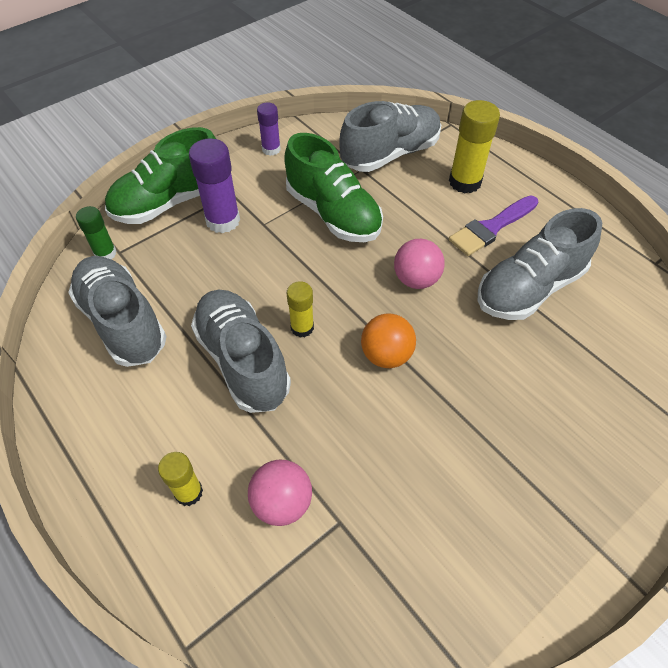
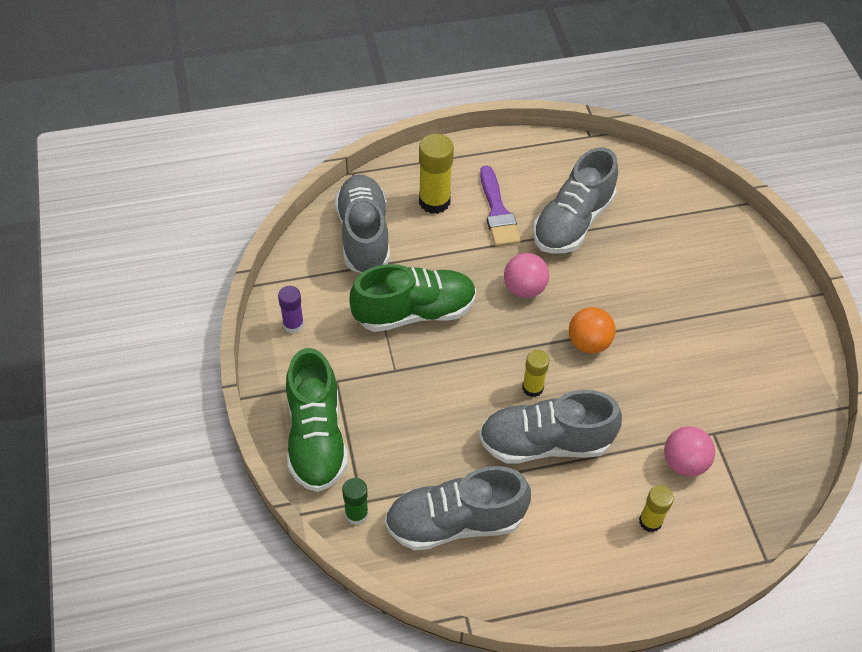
camera: 65 degrees left, 0 degrees up
purple glue stick [189,138,240,233] -> none
grey shoe [478,208,602,320] -> grey shoe turned 45 degrees clockwise [533,147,618,254]

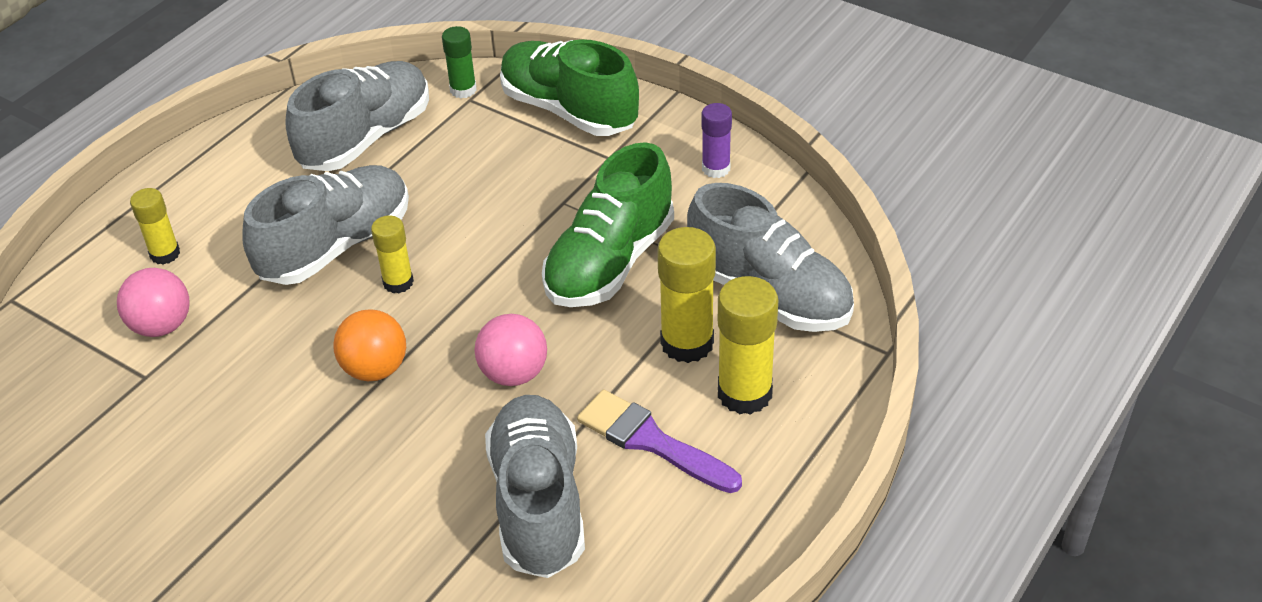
camera: 140 degrees right, 10 degrees down
none -> yellow glue stick [657,227,716,363]

